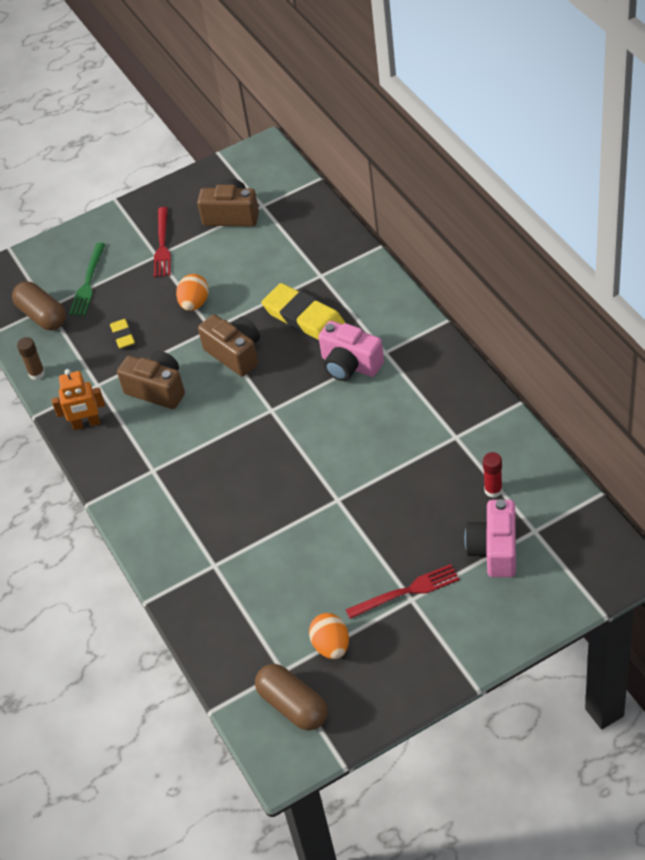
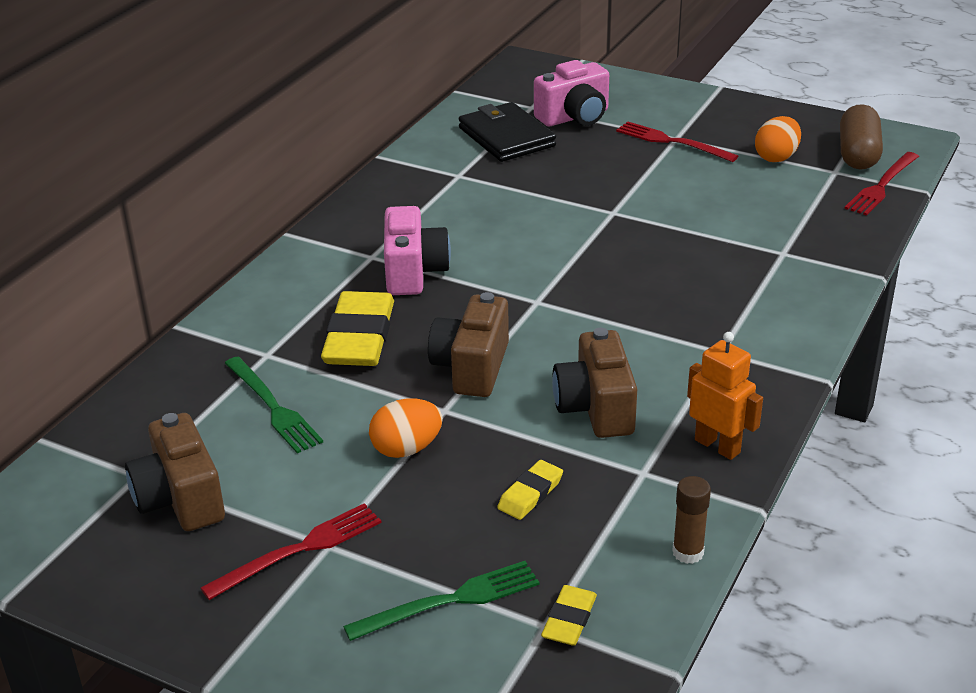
camera: 130 degrees left, 15 degrees down
brown capsule [12,281,66,331] -> yellow eraser [541,585,597,646]
red glue stick [483,452,503,498] -> black wallet [459,102,556,162]
none -> green fork [225,357,323,453]
none -> red fork [844,152,919,216]

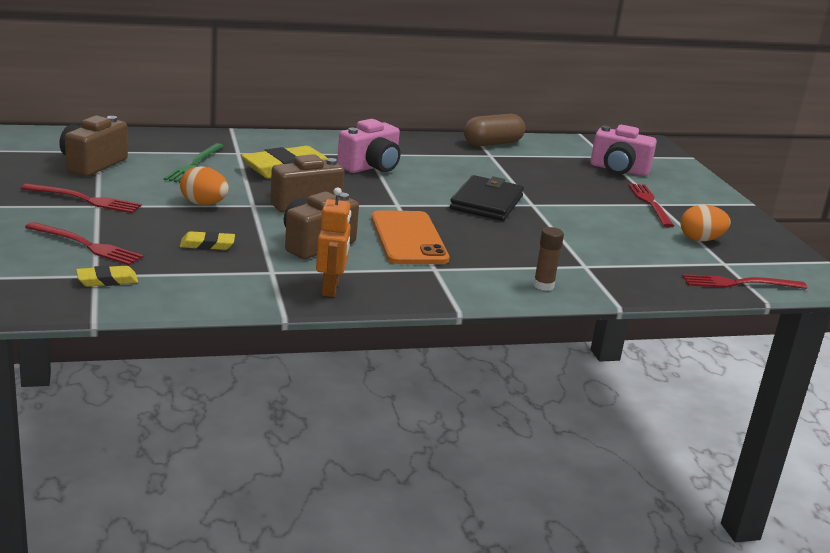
camera: 45 degrees right, 10 degrees down
green fork [343,561,540,641] -> red fork [25,222,144,265]
black wallet [459,102,556,162] -> black wallet moved to [450,175,524,221]
brown glue stick [672,476,711,564] -> brown glue stick moved to [533,227,564,291]
brown capsule [840,104,883,169] -> brown capsule moved to [464,114,525,147]
none -> orange phone [371,210,449,264]

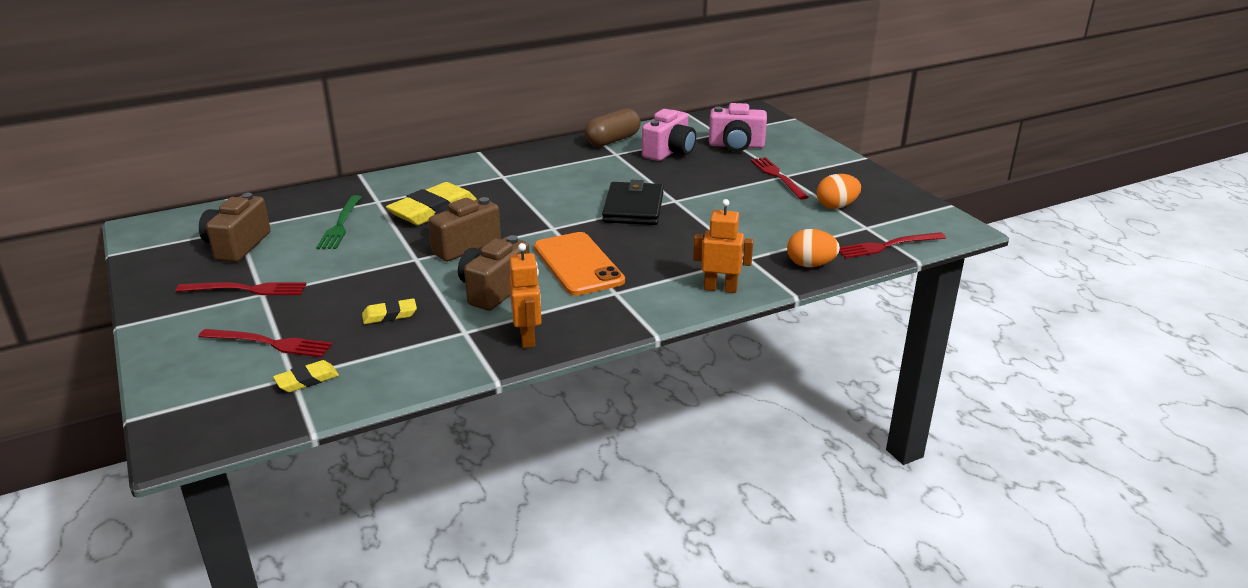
camera: 10 degrees left, 5 degrees up
orange egg [180,166,229,205] -> orange egg moved to [787,229,840,267]
pink camera [337,119,401,173] -> pink camera moved to [642,109,696,161]
brown glue stick [533,227,564,291] -> orange robot [693,199,753,293]

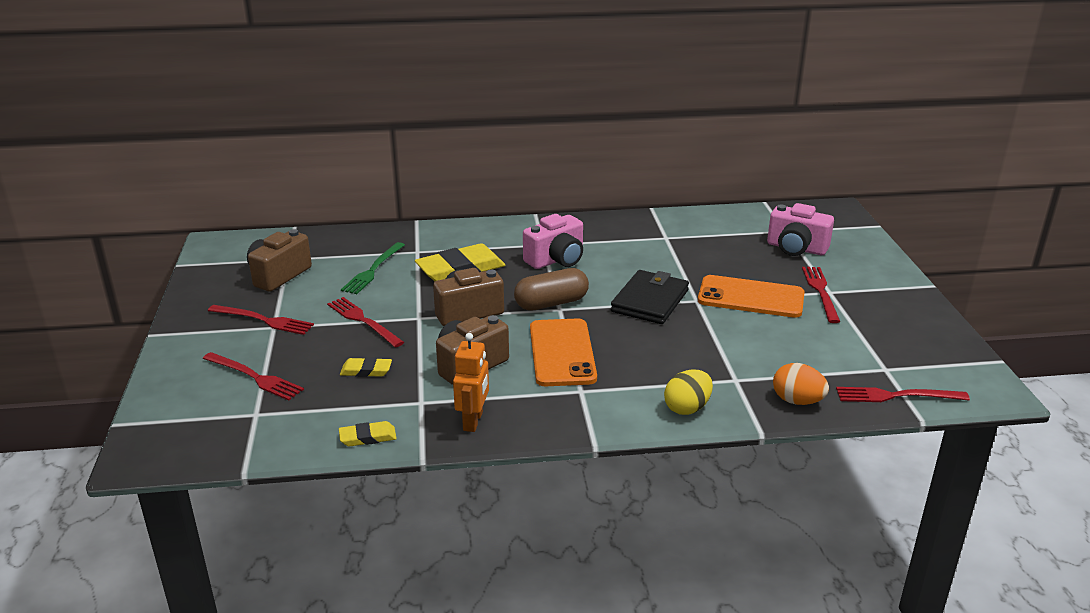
camera: 20 degrees right, 0 degrees up
yellow eraser [273,360,339,392] -> yellow eraser moved to [339,421,397,447]
brown capsule [585,108,641,147] -> brown capsule moved to [514,268,589,311]
pink camera [642,109,696,161] -> pink camera moved to [523,214,583,269]
orange robot [693,199,753,293] -> yellow egg [664,369,713,415]
orange egg [817,174,861,209] -> none
none -> red fork [327,297,404,347]
none -> orange phone [698,275,805,318]

